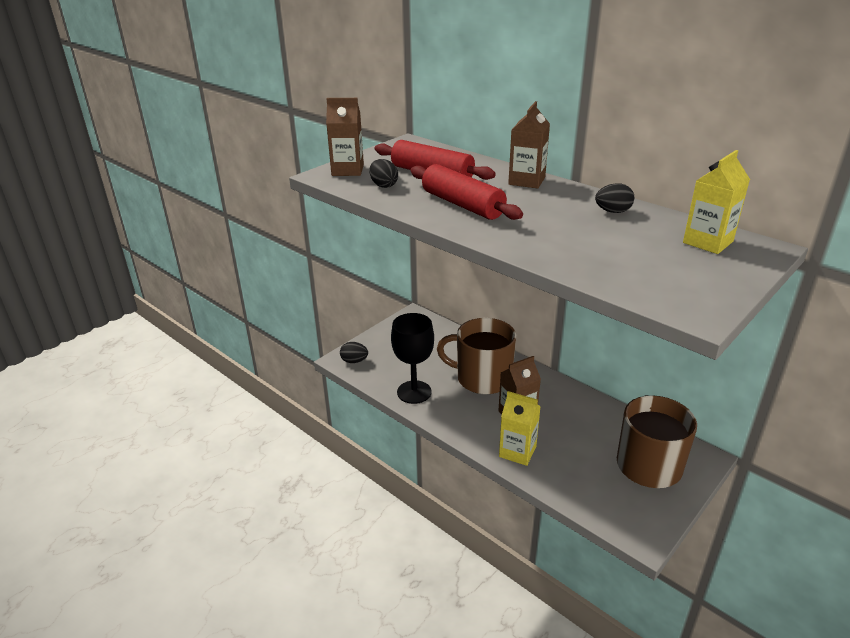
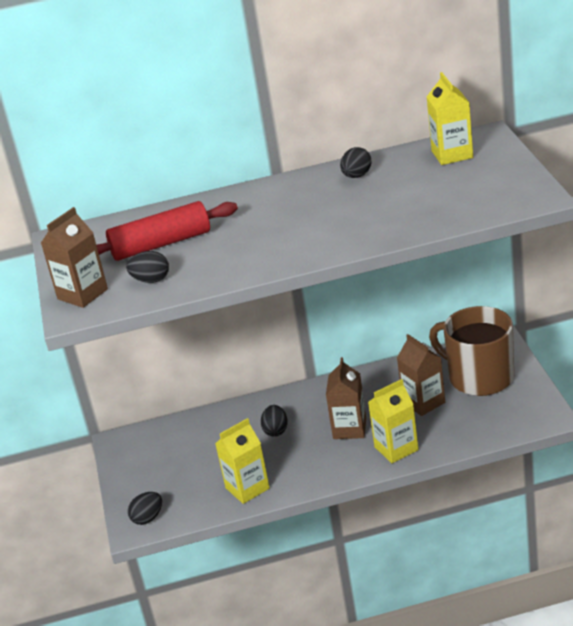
camera: 50 degrees left, 0 degrees up
black goblet [391,313,434,404] -> yellow carton [215,418,270,504]
red rolling pin [411,164,523,220] -> none
brown mug [437,318,516,394] -> black egg [261,405,288,437]
brown carton [508,101,550,189] -> brown carton moved to [397,334,445,416]

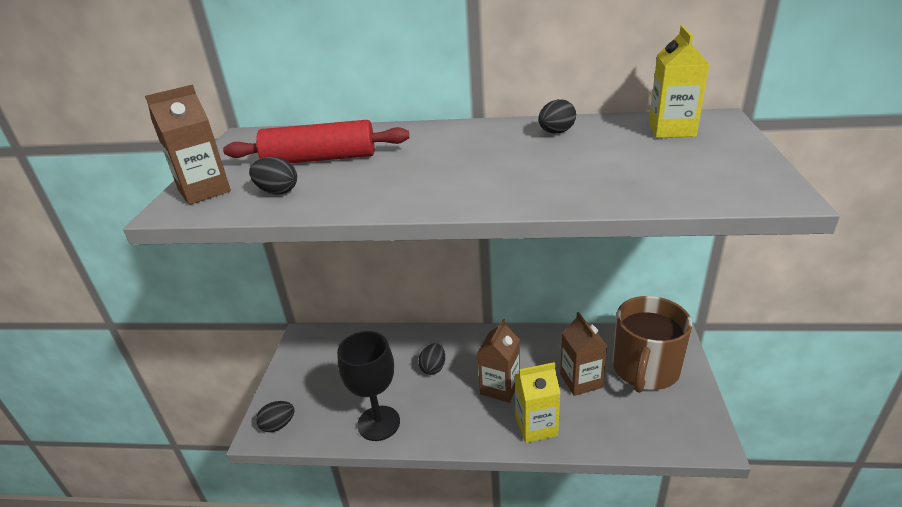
camera: 15 degrees right, 0 degrees up
yellow carton [215,418,270,504] -> black goblet [337,331,400,441]
brown mug [429,306,514,396] -> brown mug turned 120 degrees counterclockwise [613,296,692,393]

